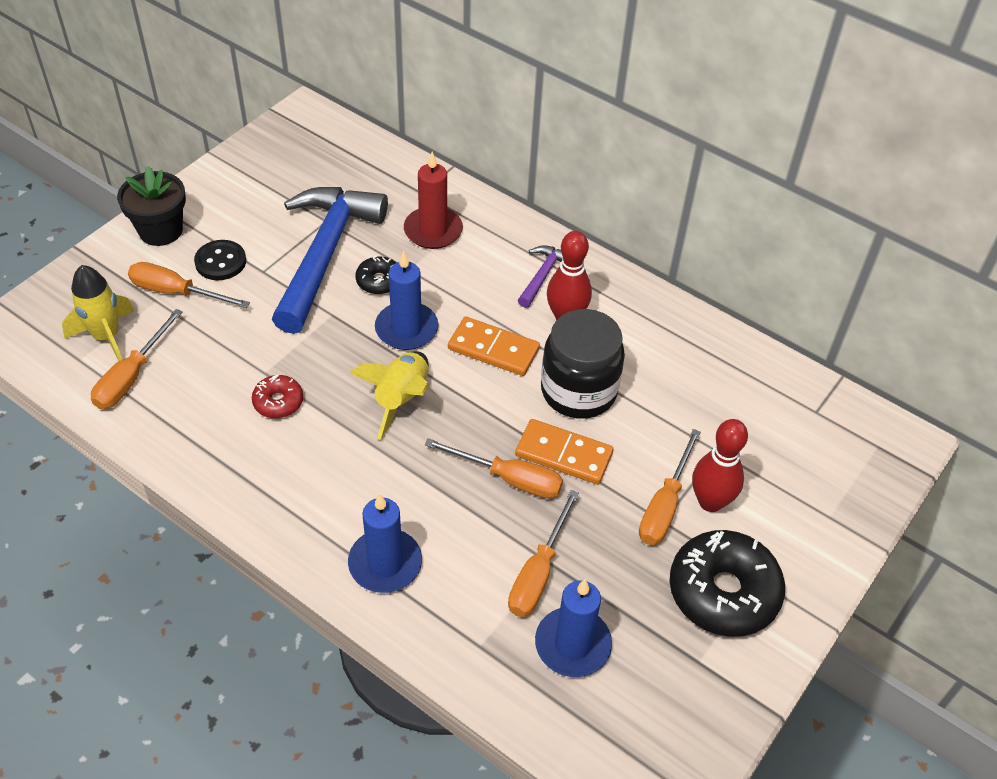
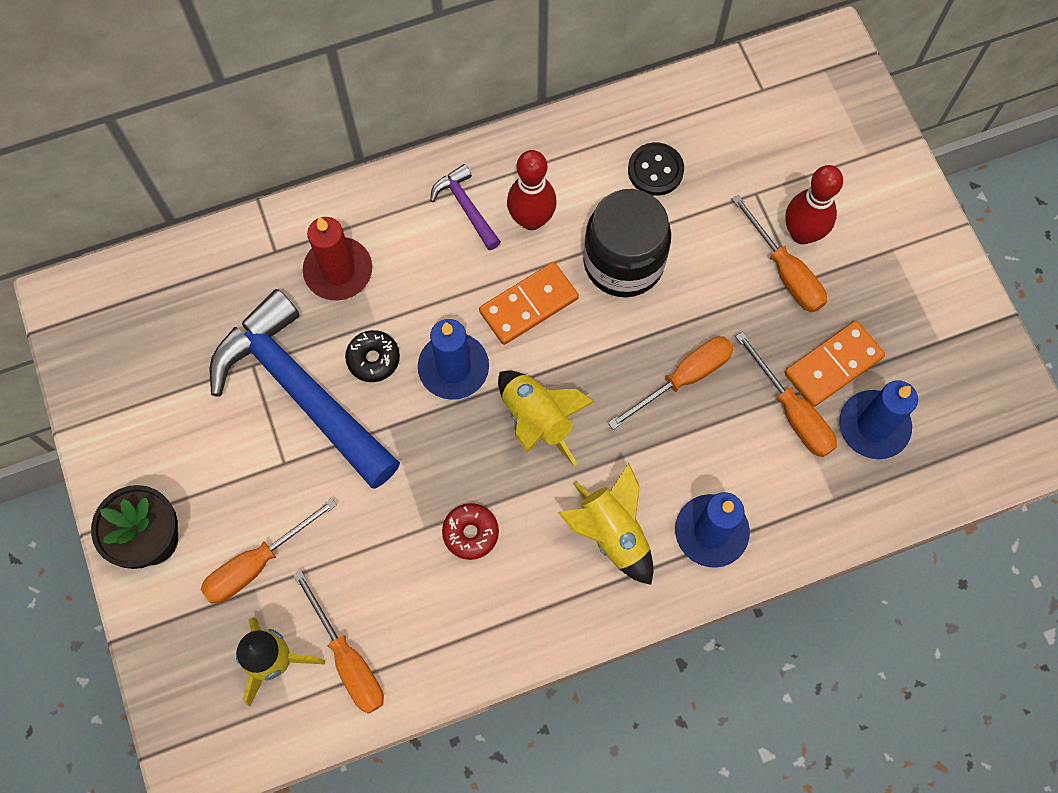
camera: 55 degrees left, 20 degrees up
black button [194,240,246,280] -> black button moved to [628,143,684,196]
orange domino [515,419,614,484] -> orange domino moved to [784,321,885,407]
black donut [670,530,785,637] -> none
none -> yellow rocket [558,463,654,585]

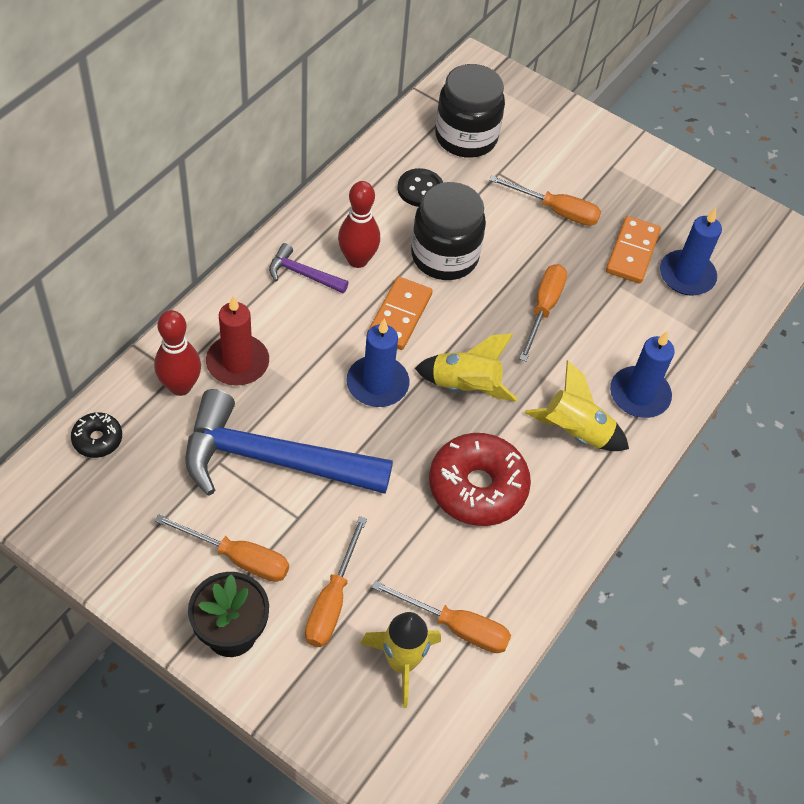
camera: 40 degrees left, 15 degrees down
black donut [345,330,400,382] -> black donut moved to [71,412,122,458]
red donut [442,503,499,560] -> red donut [429,433,531,526], size x2.01
orange screwdriver [735,332,837,457] -> orange screwdriver moved to [155,514,289,582]
red bowling pin [785,165,843,244] -> red bowling pin moved to [154,310,201,396]
none -> black jar [435,64,505,158]

